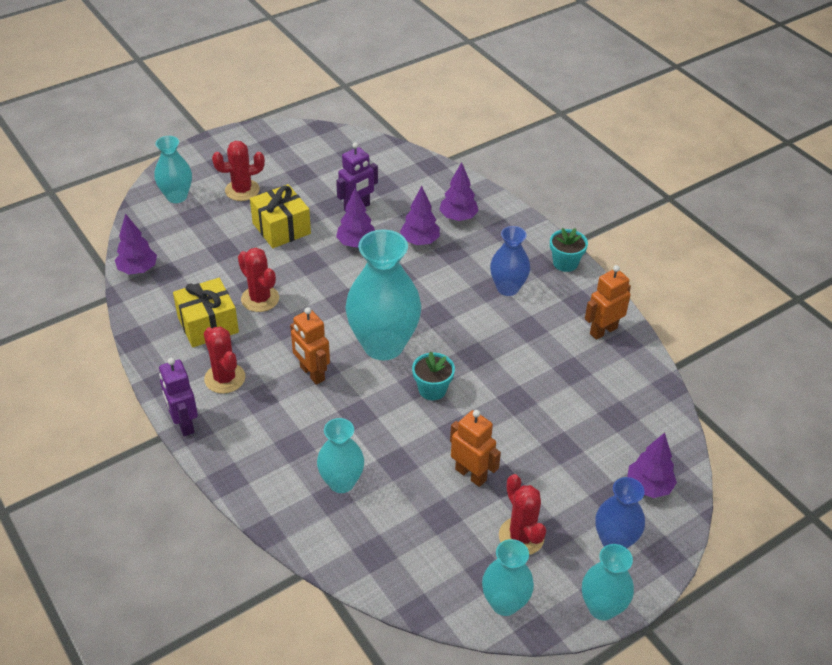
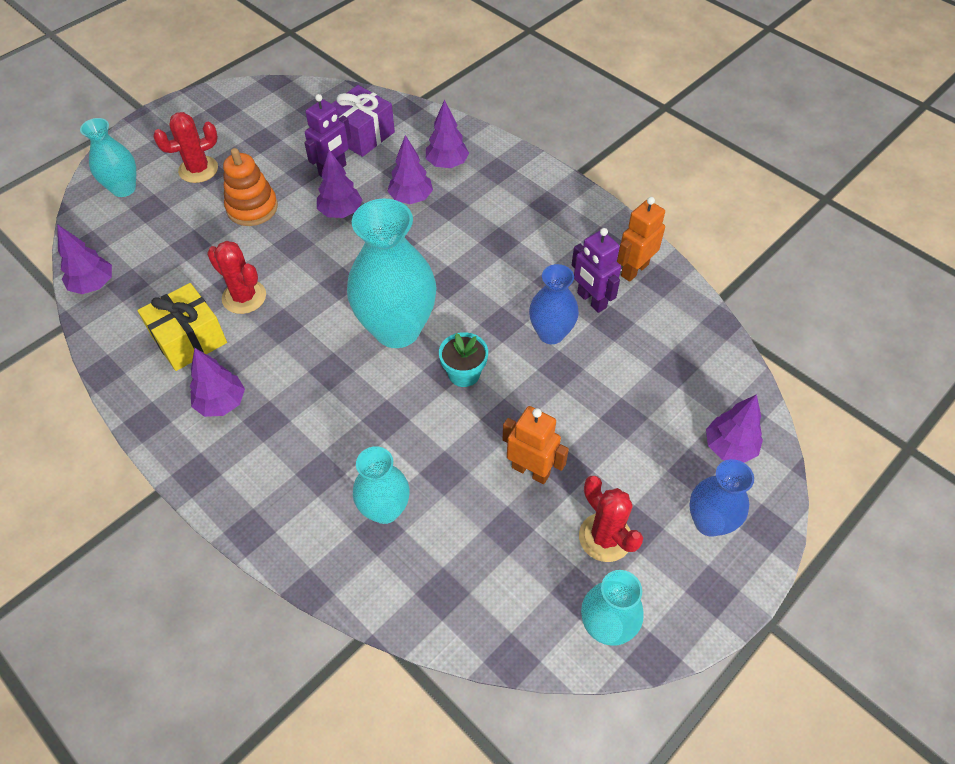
camera: 10 degrees left, 10 degrees up
purple robot [159,358,198,436] -> purple robot moved to [572,228,621,313]
red cactus [204,327,245,394] -> purple tree [190,348,245,417]
yellow gift [250,184,311,248] -> orange stacking toy [223,148,278,226]
orange robot [290,307,330,385] -> none
blue vase [490,226,530,296] -> blue vase moved to [529,264,579,344]
turquoise flower pot [550,228,588,272] -> none
turquoise vase [582,544,634,621] -> none
none -> purple gift [332,85,395,157]

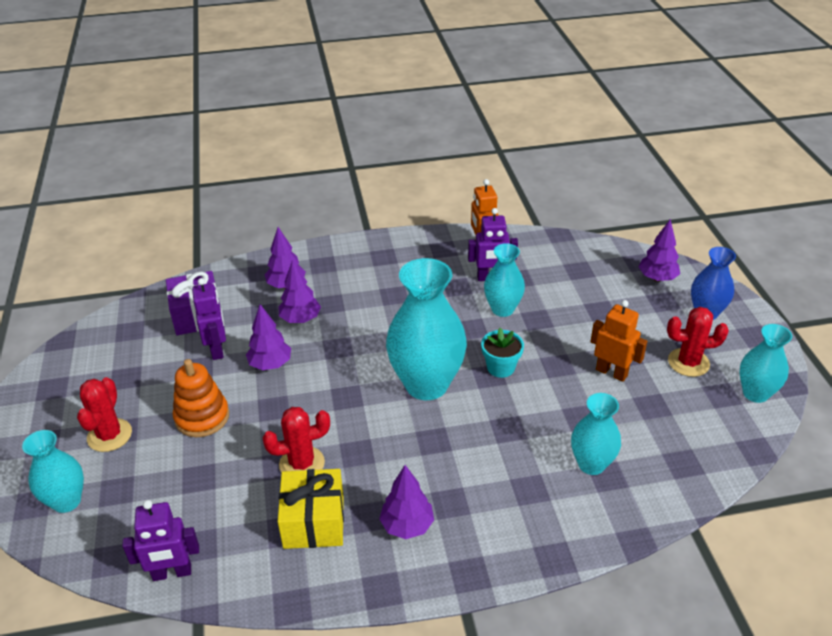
camera: 55 degrees left, 15 degrees down
purple tree [57,224,112,294] -> purple robot [122,500,199,581]
orange robot [502,406,569,484] -> orange robot turned 60 degrees clockwise [590,300,647,382]
blue vase [529,264,579,344] -> turquoise vase [484,243,525,317]

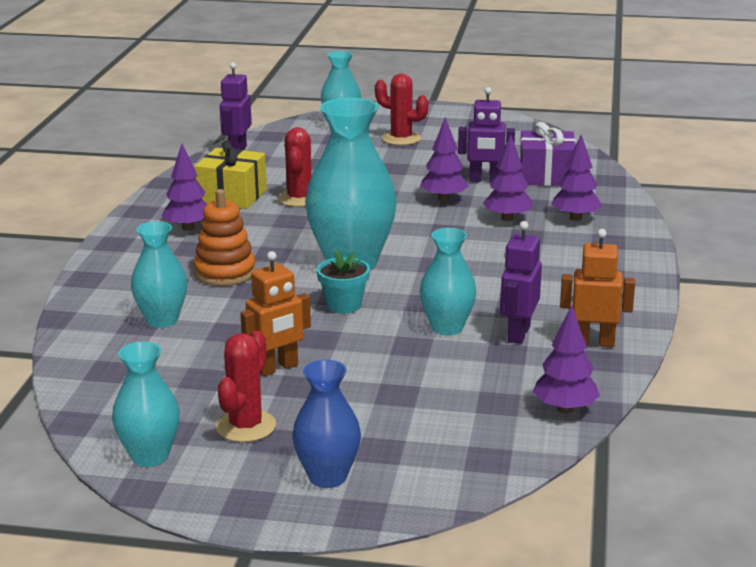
camera: 110 degrees right, 15 degrees down
orange stacking toy [173,359,229,437] -> orange stacking toy moved to [193,189,256,286]
purple tree [639,219,680,282] -> purple tree moved to [533,305,600,414]

